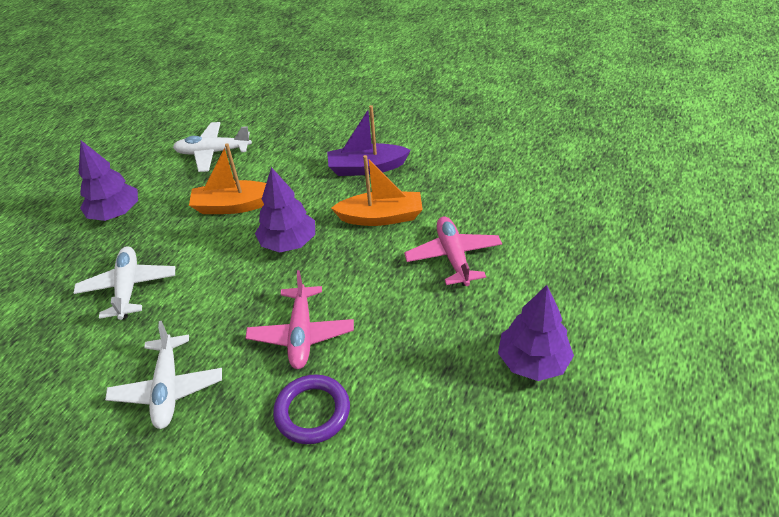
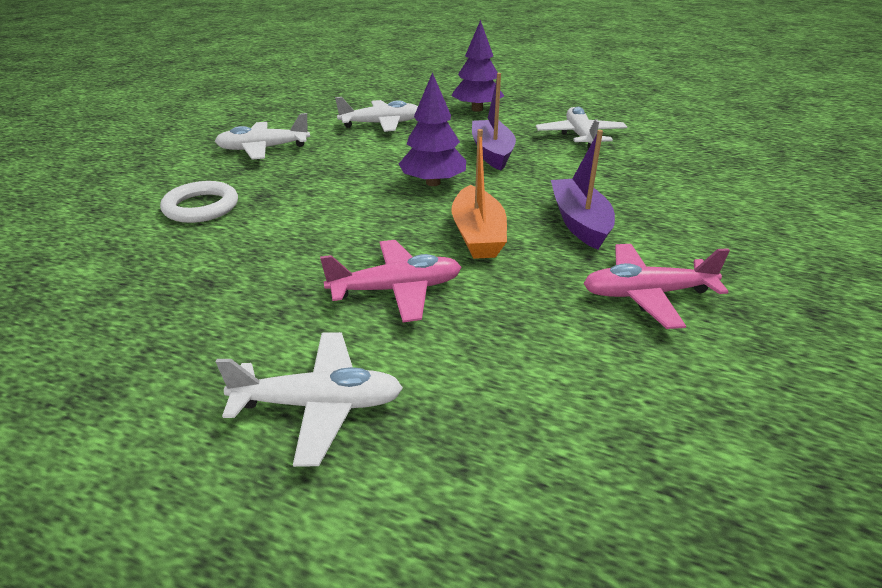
camera: 85 degrees right, 10 degrees down
orange boat [189,143,266,214] -> purple boat [472,73,516,171]
pink plane [246,270,354,369] -> pink plane moved to [583,244,730,329]
purple ring [273,374,350,444] -> white ring [160,181,238,223]
purple tree [498,285,574,381] -> none
none -> white plane [216,332,403,467]

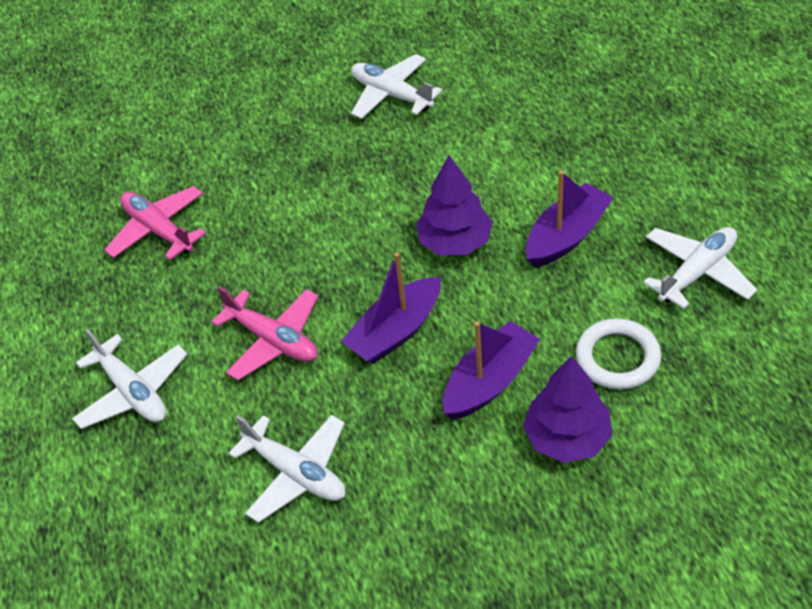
camera: 55 degrees right, 15 degrees up
white ring [160,181,238,223] -> white ring moved to [576,318,661,390]
white plane [335,97,418,132] -> white plane moved to [228,415,345,523]
purple tree [451,20,504,112] -> purple tree moved to [523,356,612,463]
orange boat [452,129,507,259] -> purple boat [341,252,441,364]
pink plane [583,244,730,329] -> pink plane moved to [105,186,206,260]

